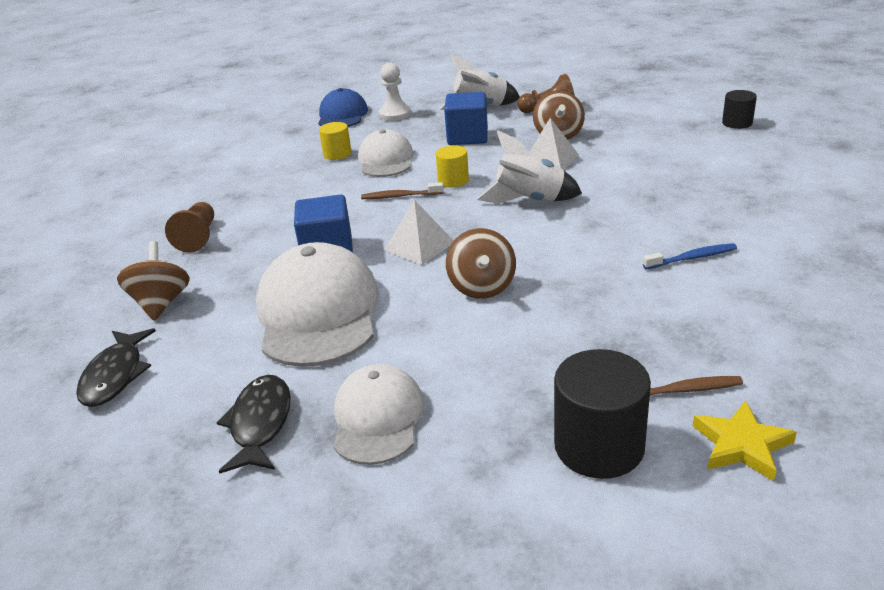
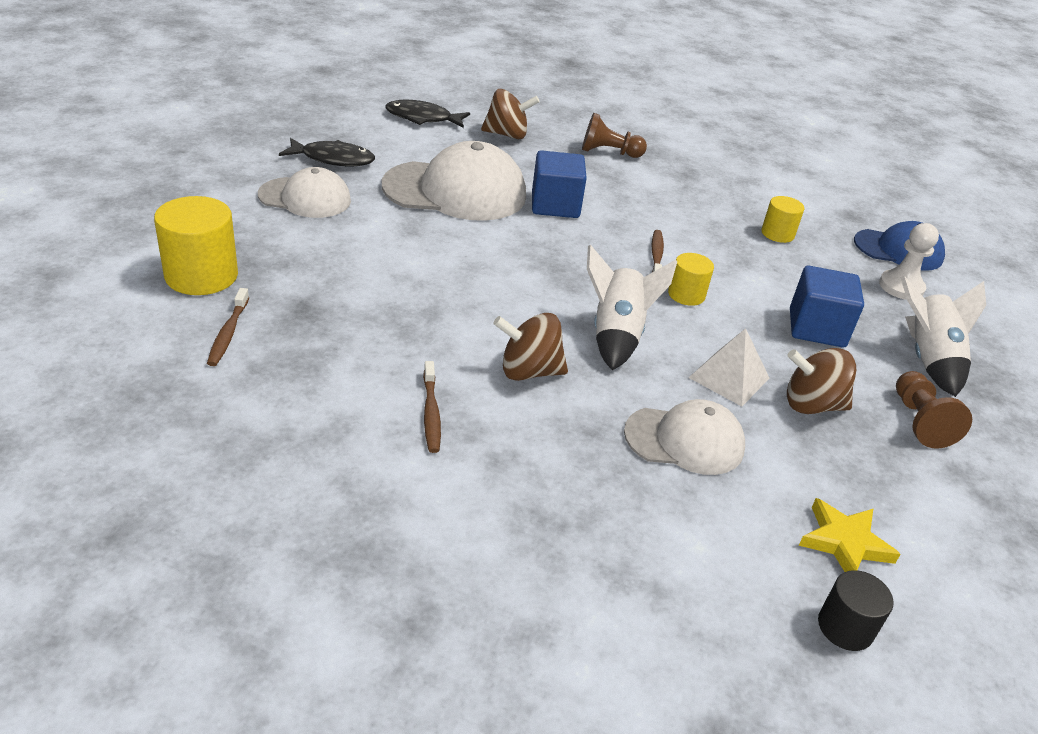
camera: 90 degrees right, 5 degrees up
white cap [358,129,414,177] -> white cap moved to [624,399,745,475]
white pyramid [384,200,454,265] -> none
brown spinning top [446,228,516,299] -> brown spinning top moved to [493,313,568,381]
black cylinder [554,349,651,479] -> yellow cylinder [154,196,238,295]
blue toothbrush [643,243,737,269] -> brown toothbrush [423,361,441,453]
yellow star [693,400,797,481] -> yellow star moved to [799,498,901,572]

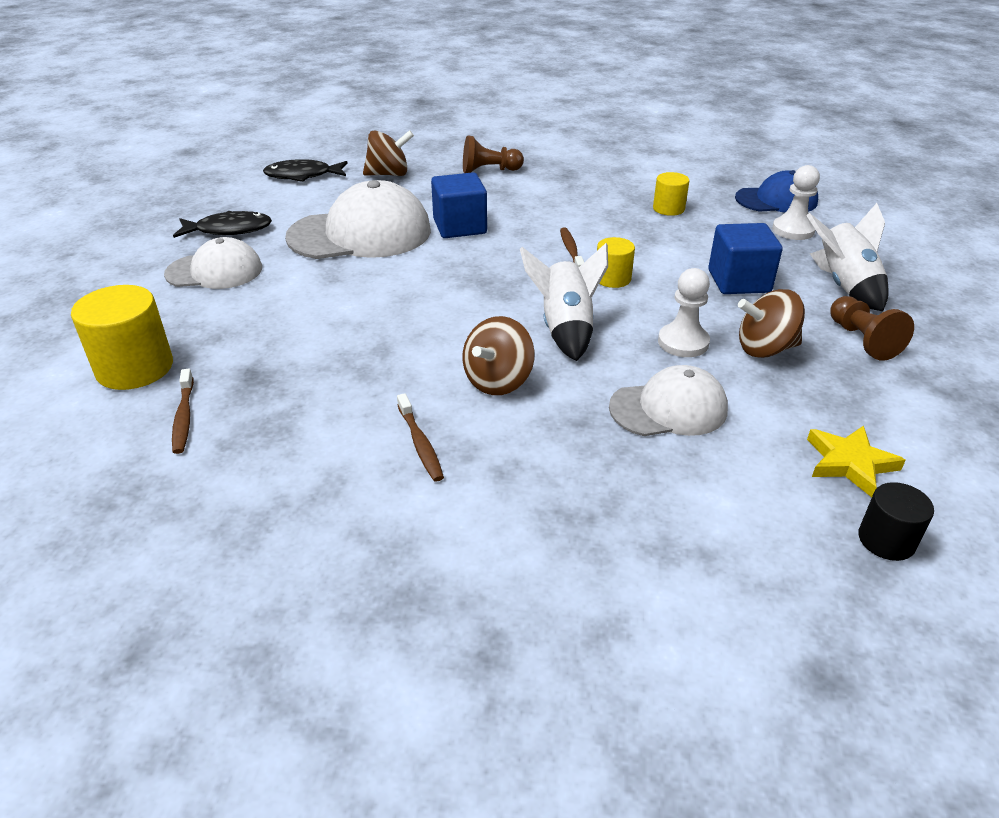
camera: 10 degrees left, 0 degrees up
brown spinning top [493,313,568,381] -> brown spinning top turned 45 degrees counterclockwise [462,316,535,395]
white pyramid [689,328,770,406] -> white pawn [658,268,710,357]

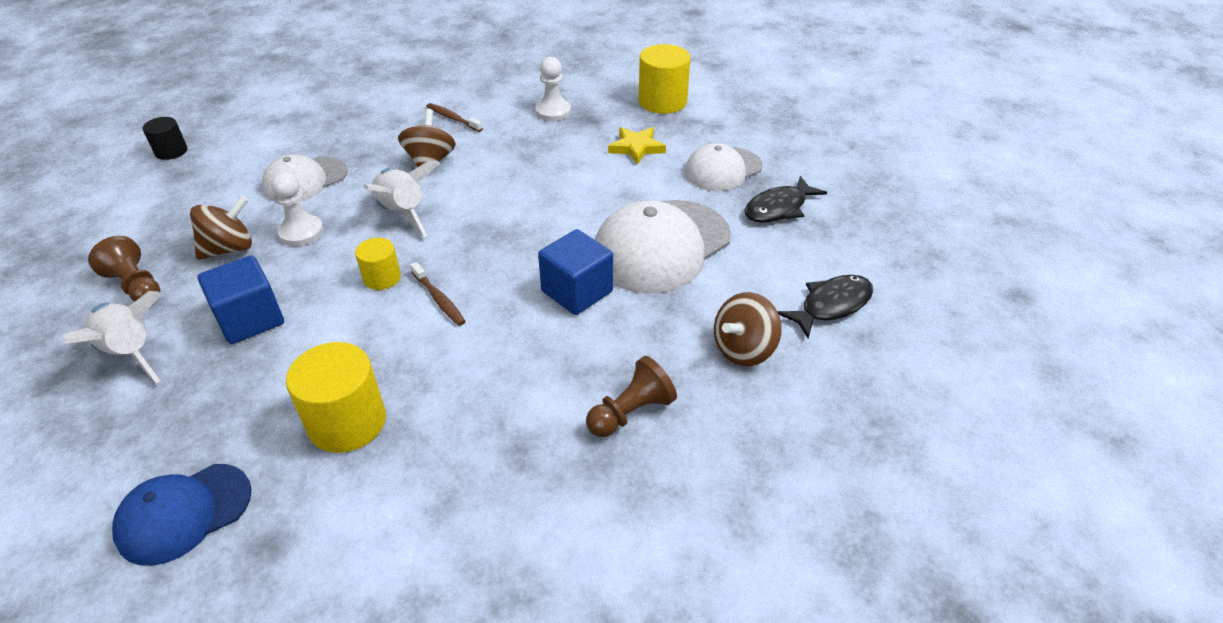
camera: 150 degrees right, 5 degrees up
brown toothbrush [172,369,194,454] -> none
yellow cylinder [653,172,689,216] -> yellow cylinder [286,342,386,453], size x1.74
white pawn [772,165,820,240] -> white pawn moved to [535,57,571,121]
yellow star [807,426,906,497] -> yellow star moved to [608,127,666,165]

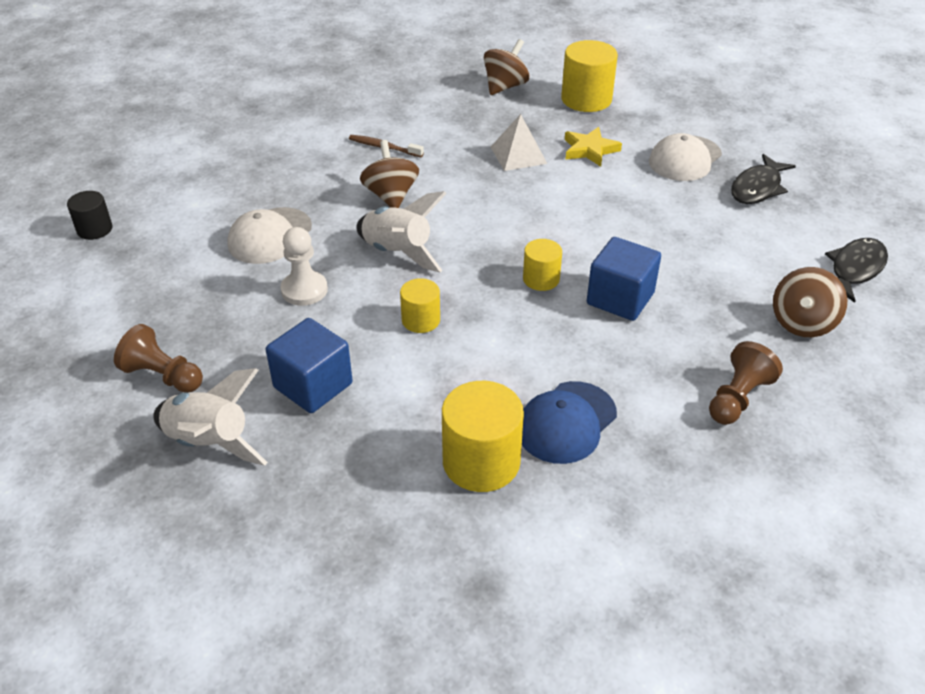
camera: 15 degrees left, 0 degrees up
blue cap [112,464,252,566] -> blue cap moved to [522,381,617,464]
brown spinning top [190,196,252,260] -> brown spinning top moved to [484,39,529,95]
brown toothbrush [410,262,466,326] -> none
white pawn [535,57,571,121] -> none
white cap [595,200,731,294] -> none
none -> white pyramid [491,114,547,171]
none -> yellow cylinder [523,239,562,291]

